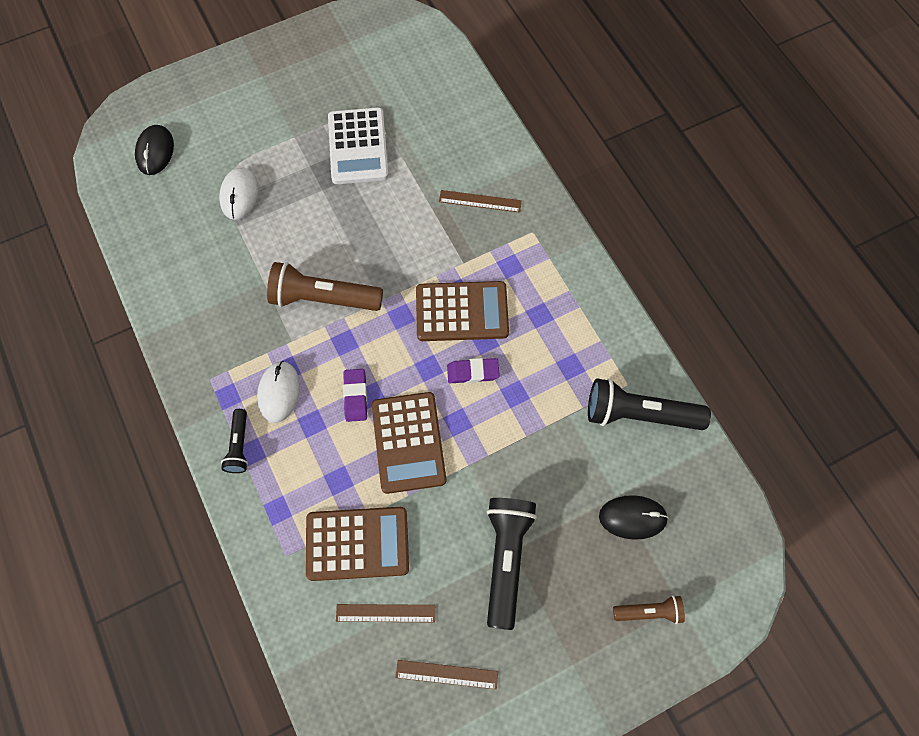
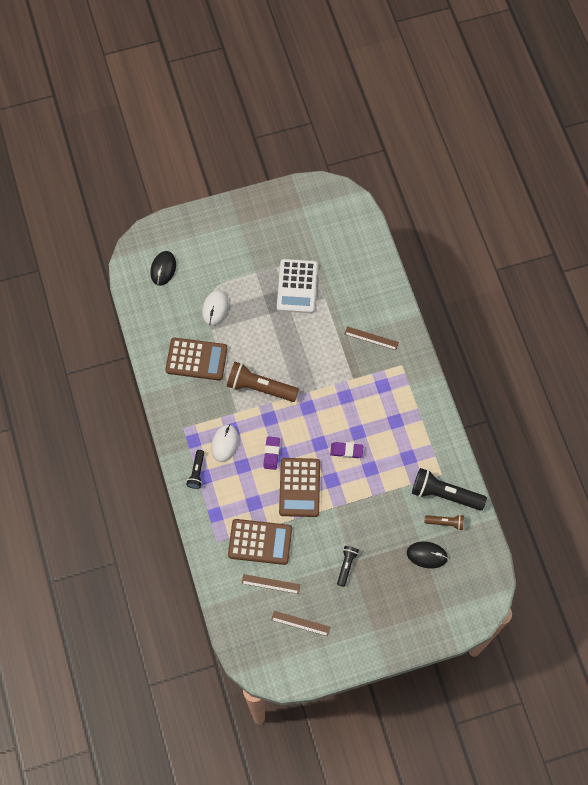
camera: 10 degrees right, 0 degrees up
brown calculator [416,281,509,341] -> brown calculator moved to [165,338,228,380]
black flashlight [487,498,537,630] -> black flashlight [337,546,359,587], size x0.54
brown flashlight [613,595,685,624] -> brown flashlight moved to [424,515,464,530]

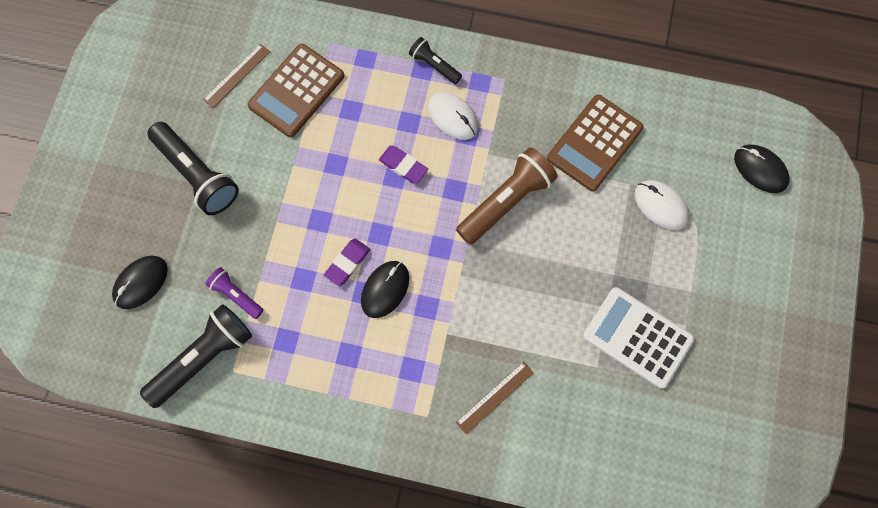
camera: 120 degrees right, 5 degrees up
brown ruler [271,611,330,636] -> none
brown calculator [279,458,320,517] -> none
black flashlight [337,546,359,587] -> black flashlight [147,122,239,215], size x1.86
brown flashlight [424,515,464,530] -> none
none -> purple flashlight [206,267,263,319]
none -> black mouse [361,261,409,318]

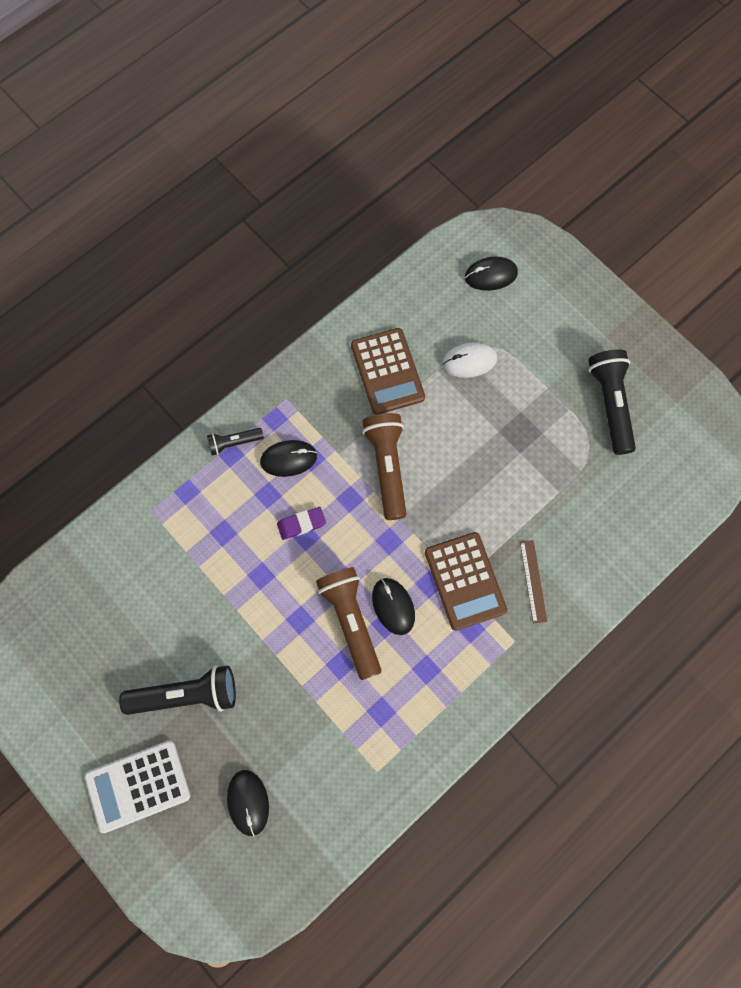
camera: 55 degrees left, 0 degrees up
black flashlight [140,304,252,408] -> black flashlight moved to [588,349,636,455]
brown ruler [203,44,270,108] -> none
purple flashlight [206,267,263,319] -> none
brown calculator [247,44,344,137] -> brown calculator moved to [425,532,507,631]
purple eraser [324,238,370,286] -> brown flashlight [316,567,381,680]
white mouse [428,92,478,140] -> black mouse [260,440,317,477]
white calculator [583,287,694,389] -> white calculator moved to [84,741,190,833]

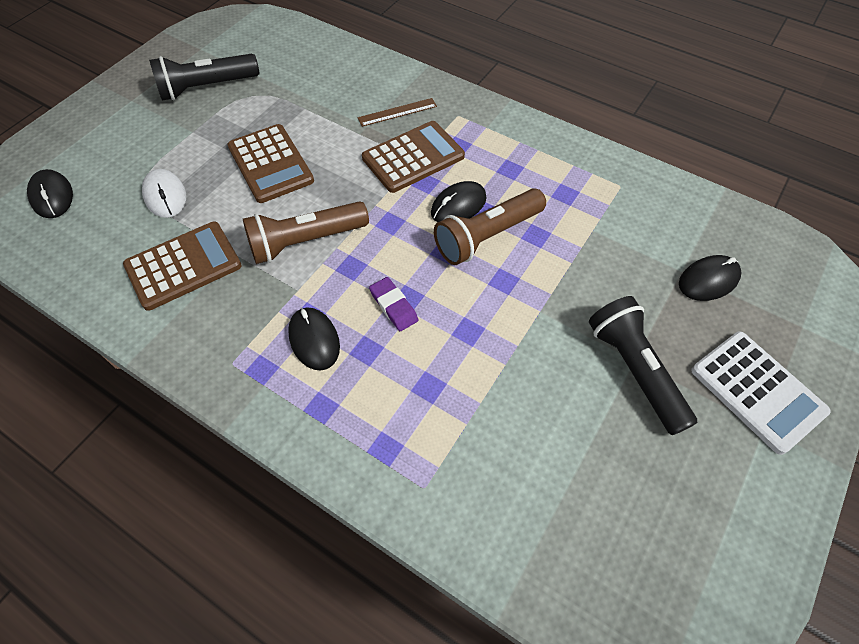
camera: 105 degrees left, 15 degrees down
black flashlight [207,428,264,455] -> none
none -> brown calculator [228,124,314,203]

